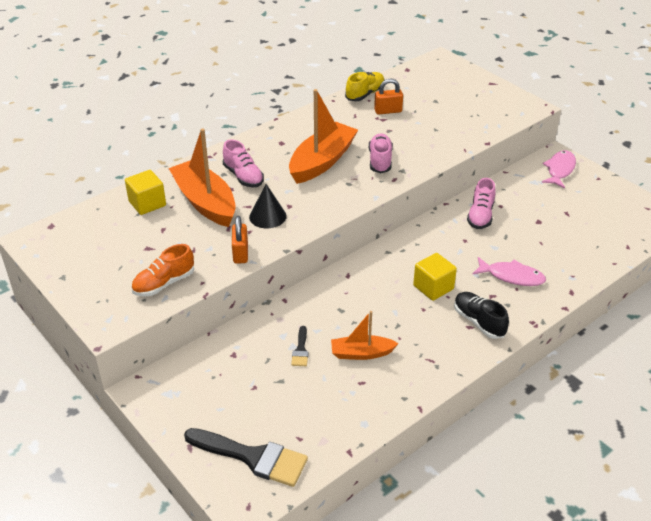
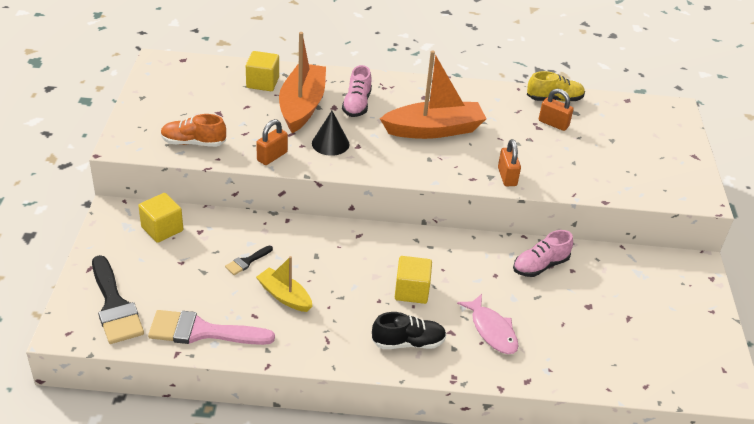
camera: 40 degrees right, 0 degrees up
orange boat [331,311,399,360] -> yellow boat [256,256,313,312]
pink shoe [369,133,393,173] -> none
black shoe [454,292,509,339] -> black shoe turned 75 degrees clockwise [372,312,446,349]
pink fish [542,150,576,188] -> none
none -> yellow cube [138,193,183,243]
none -> pink brush [148,310,275,345]
none -> orange padlock [498,139,521,186]

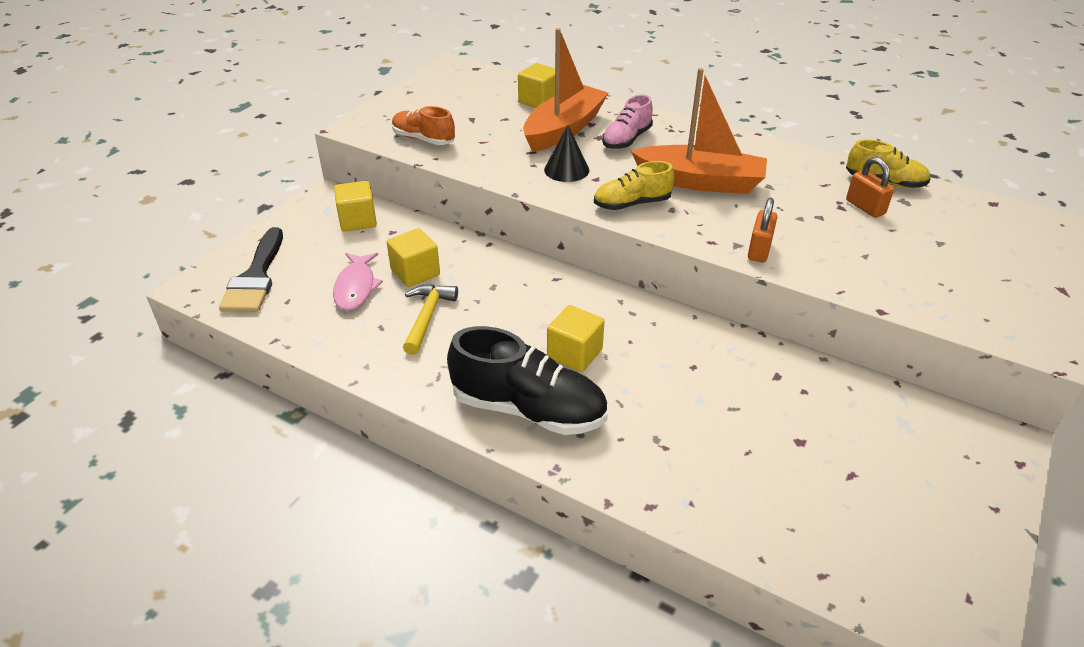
camera: 30 degrees right, 0 degrees up
pink brush [148,310,275,345] -> none
black brush [225,246,273,275] -> yellow cube [387,228,440,287]
orange padlock [256,119,288,165] -> none
yellow boat [256,256,313,312] -> yellow hammer [403,284,458,355]
black shoe [372,312,446,349] -> black shoe [447,326,608,435], size x1.67
pink fish [457,294,519,354] -> pink fish moved to [333,253,383,311]
pink shoe [513,230,573,277] -> none
none -> yellow shoe [594,161,675,210]

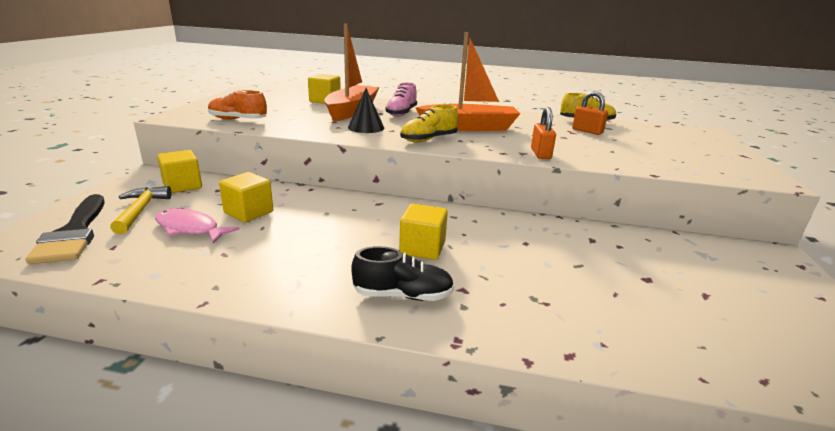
camera: 20 degrees left, 15 degrees down
pink fish [333,253,383,311] -> pink fish turned 135 degrees clockwise [155,208,240,244]
yellow hammer [403,284,458,355] -> yellow hammer moved to [110,186,172,234]
black shoe [447,326,608,435] -> black shoe [351,246,454,301], size x0.60

